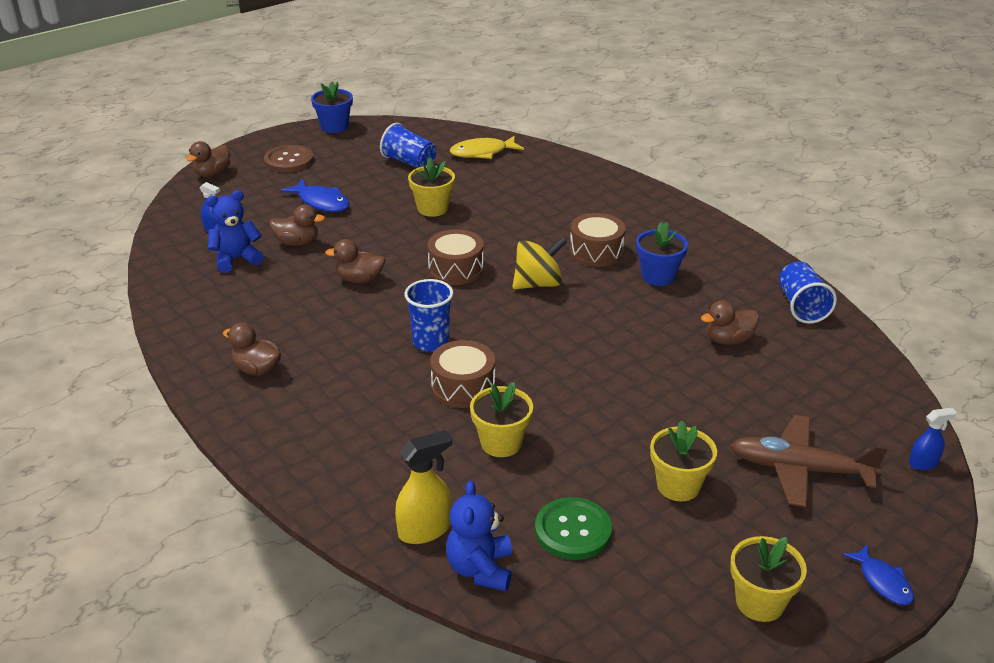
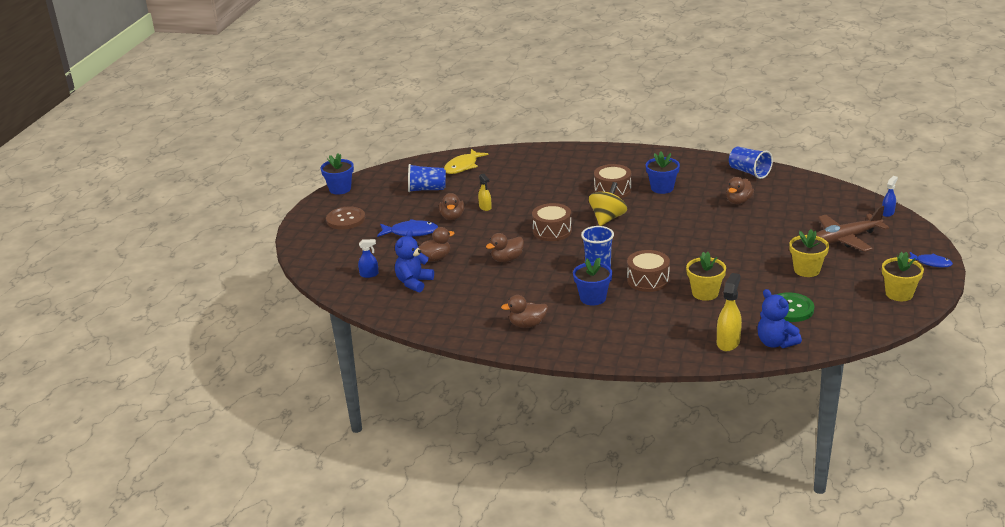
camera: 35 degrees left, 5 degrees down
brown duck [186,141,230,177] -> brown duck moved to [439,193,465,220]
yellow flower pot [408,157,455,217] -> yellow spray bottle [478,174,492,211]
none -> blue flower pot [573,258,612,306]

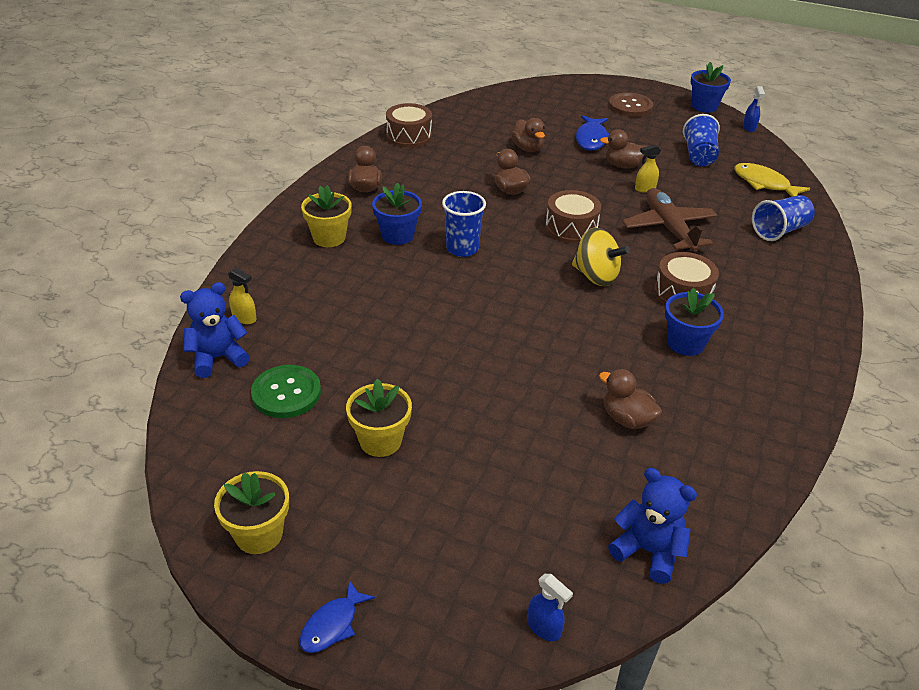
camera: 95 degrees right, 10 degrees up
blue spray bottle [358,239,379,278] -> blue spray bottle moved to [743,86,765,132]
blue teddy bear [395,230,434,292] -> blue teddy bear moved to [608,468,697,584]
brown drum [627,250,670,292] -> brown drum moved to [386,103,432,148]
yellow flower pot [686,252,726,301] -> yellow flower pot moved to [301,185,352,247]
yellow spray bottle [717,273,742,351] -> yellow spray bottle [228,268,256,324], size x0.61
blue cup [729,147,773,179] -> blue cup moved to [752,195,815,241]
brown plane [816,206,889,252] -> brown plane moved to [622,188,718,252]

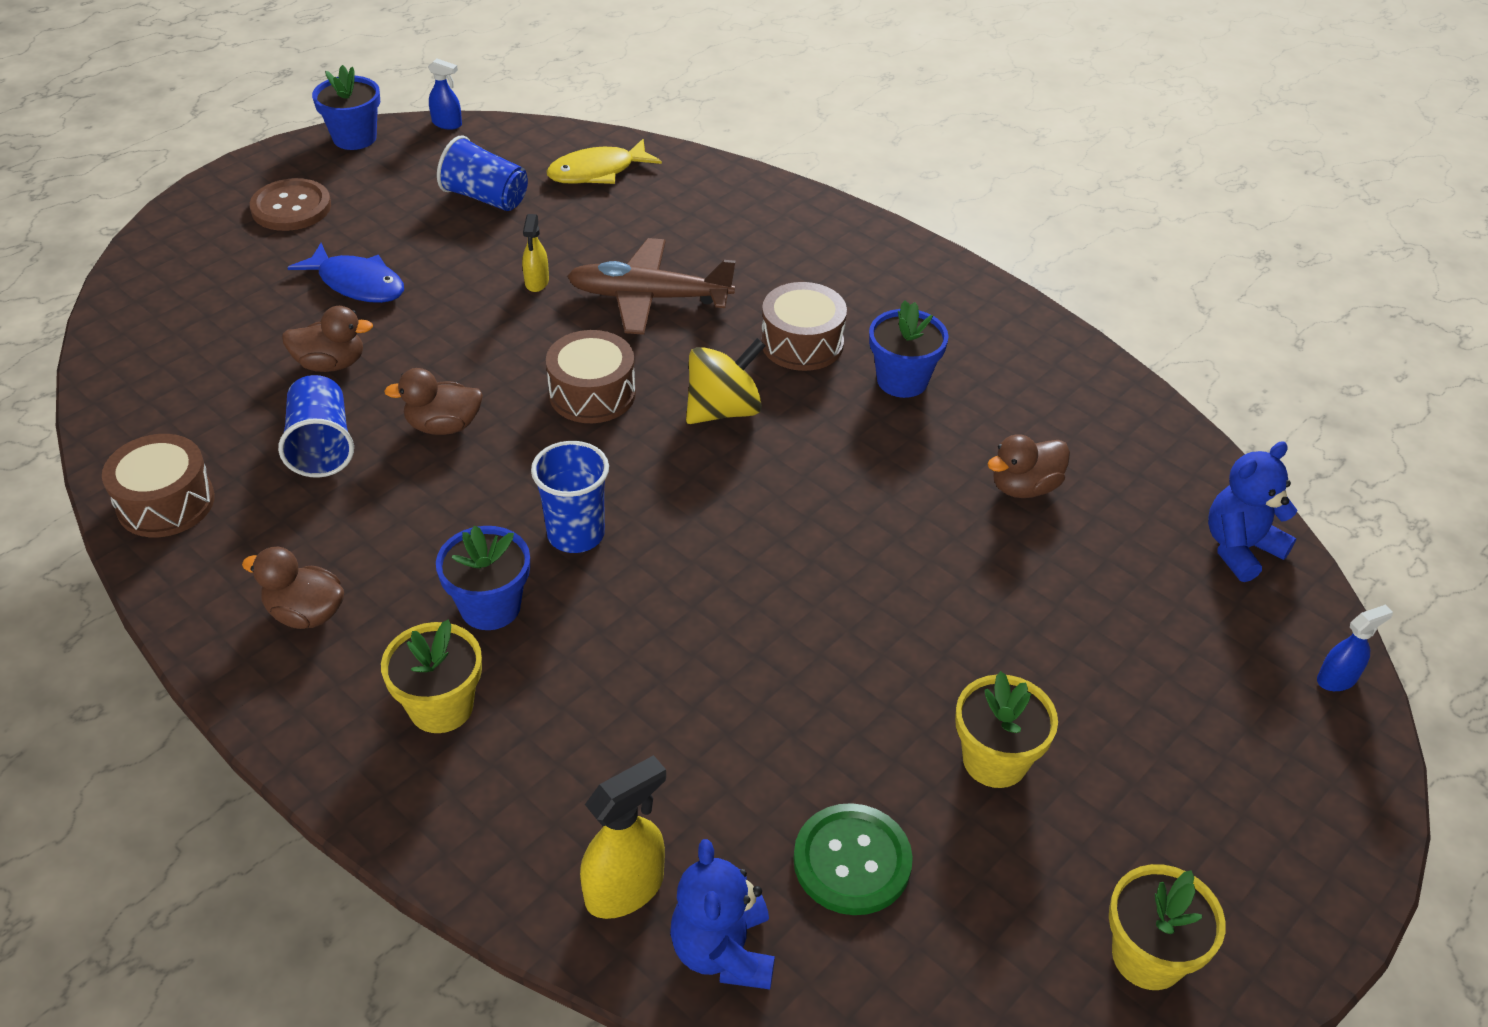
camera: 70 degrees left, 5 degrees up
yellow spray bottle [228,268,256,324] -> yellow spray bottle [580,755,666,919], size x1.63
blue fish [299,580,375,653] -> none
brown duck [600,129,647,168] -> none
blue cup [752,195,815,241] -> blue cup moved to [278,375,354,478]

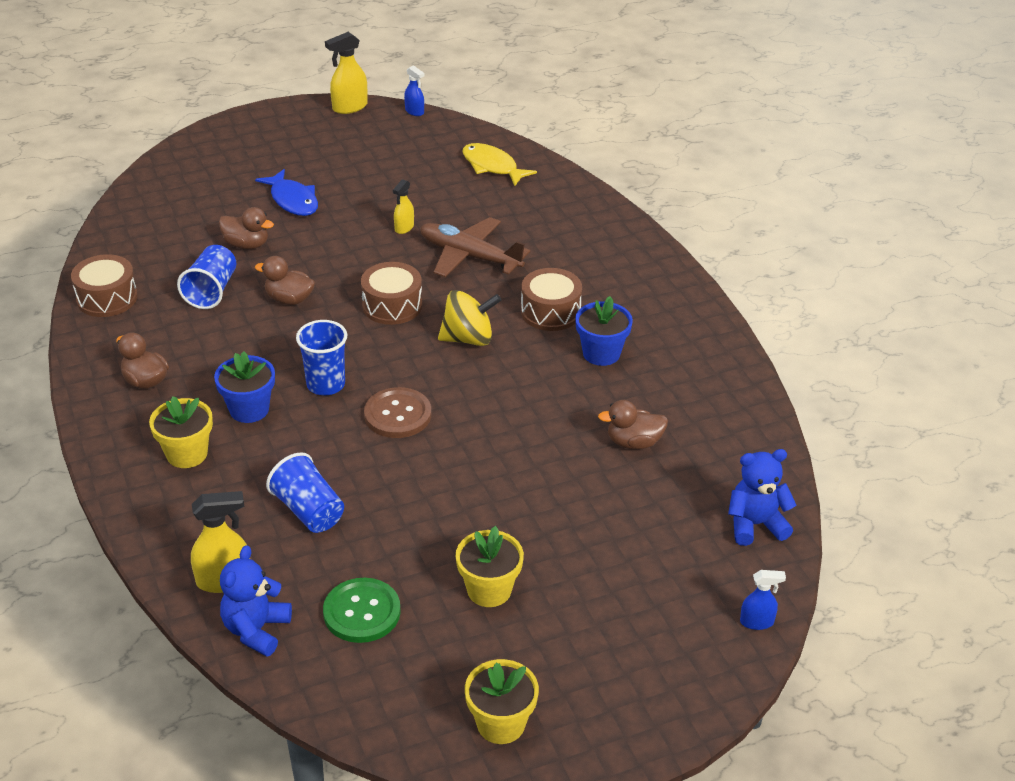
camera: 25 degrees right, 5 degrees down
brown button [250,178,331,231] -> brown button moved to [364,387,431,438]
blue flower pot [312,65,380,150] -> yellow spray bottle [325,32,368,114]
blue cup [437,135,528,211] -> blue cup moved to [266,452,344,533]
yellow fish [546,139,662,184] -> yellow fish turned 45 degrees clockwise [462,143,537,186]

